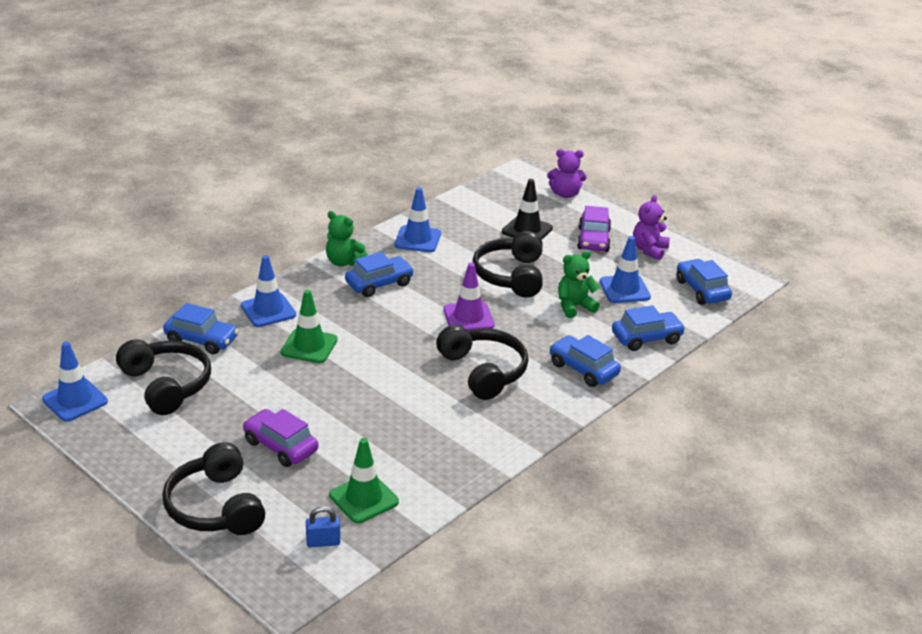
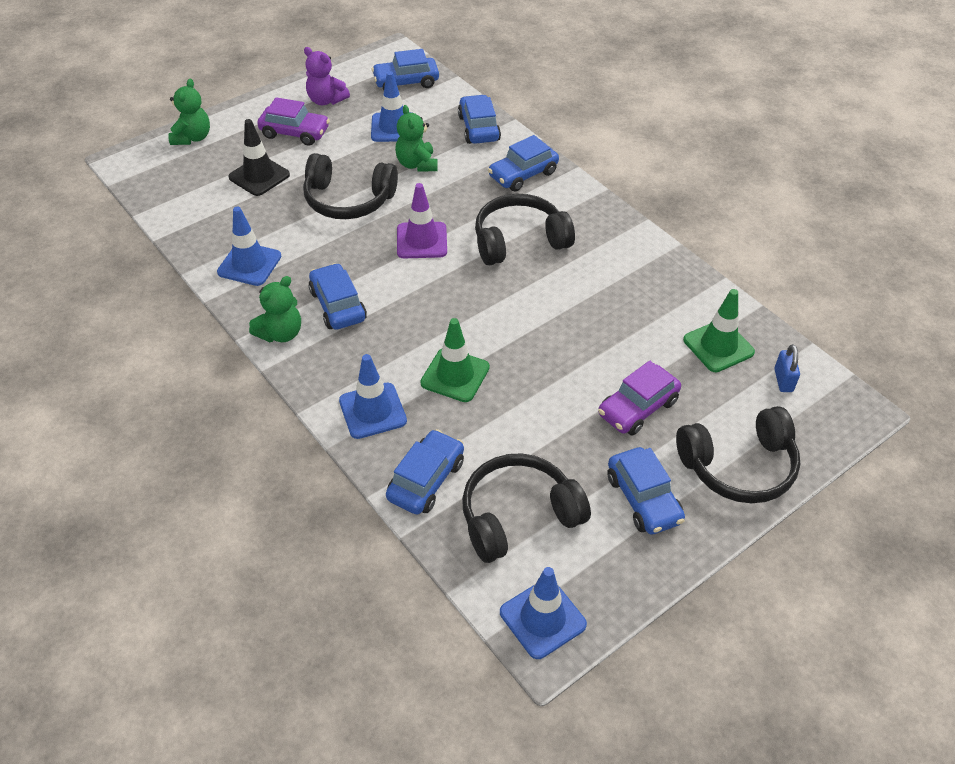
camera: 80 degrees left, 15 degrees up
purple teddy bear [547,149,587,198] -> green teddy bear [168,79,210,145]
none -> blue car [607,447,685,535]

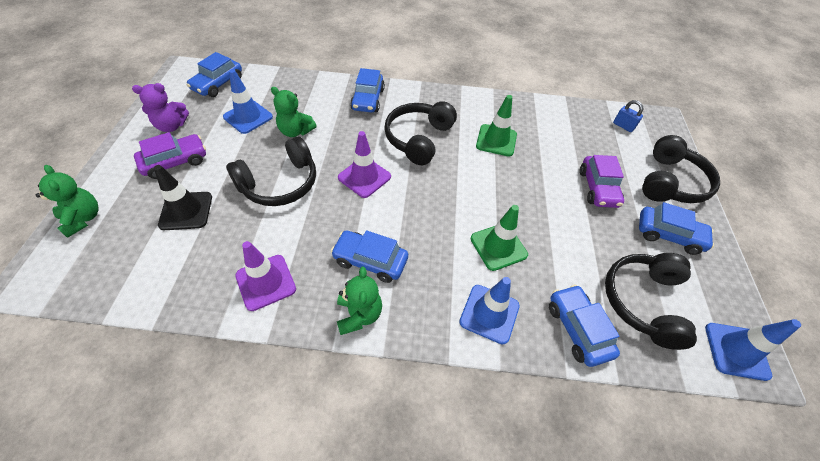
camera: 50 degrees left, 5 degrees up
blue traffic cone [217,207,282,286] -> purple traffic cone [235,241,296,311]
blue car [458,95,501,144] -> none
green traffic cone [683,289,755,372] -> green traffic cone moved to [476,95,517,157]

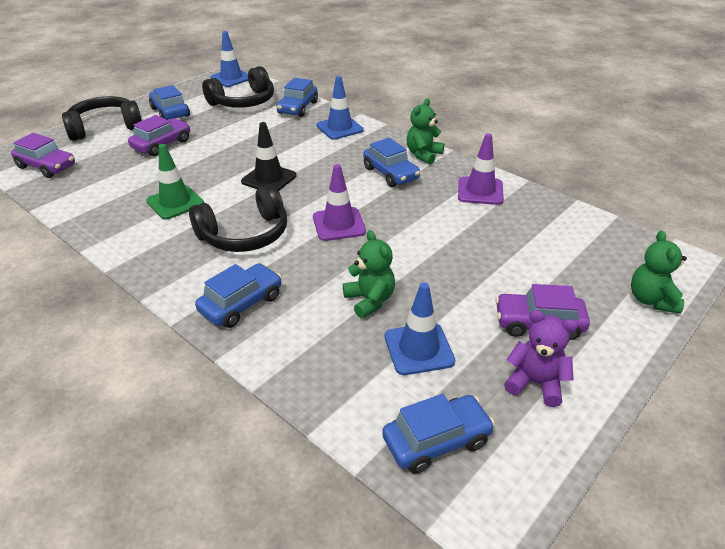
camera: 140 degrees left, 15 degrees down
black traffic cone [154,165,212,230] -> black traffic cone moved to [241,122,296,191]
black headphones [226,136,316,206] -> none
green traffic cone [471,205,528,271] -> none
blue padlock [613,100,643,132] -> purple car [11,133,75,178]

